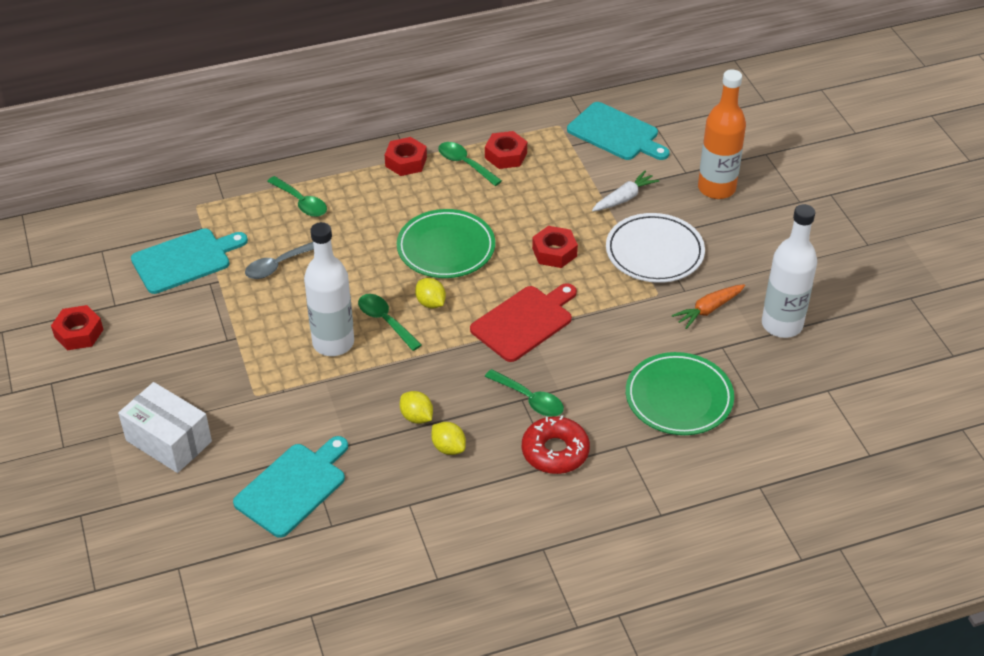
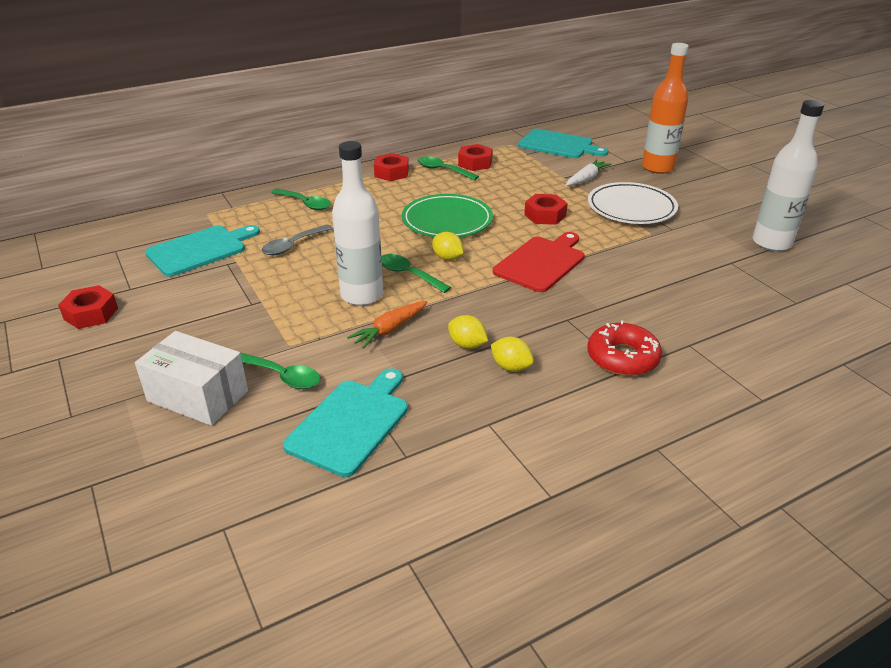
camera: 10 degrees left, 10 degrees down
green spoon [484,369,564,417] -> green spoon moved to [240,352,320,389]
green plate [626,352,734,435] -> none
orange carrot [672,284,745,329] -> orange carrot moved to [347,301,427,348]

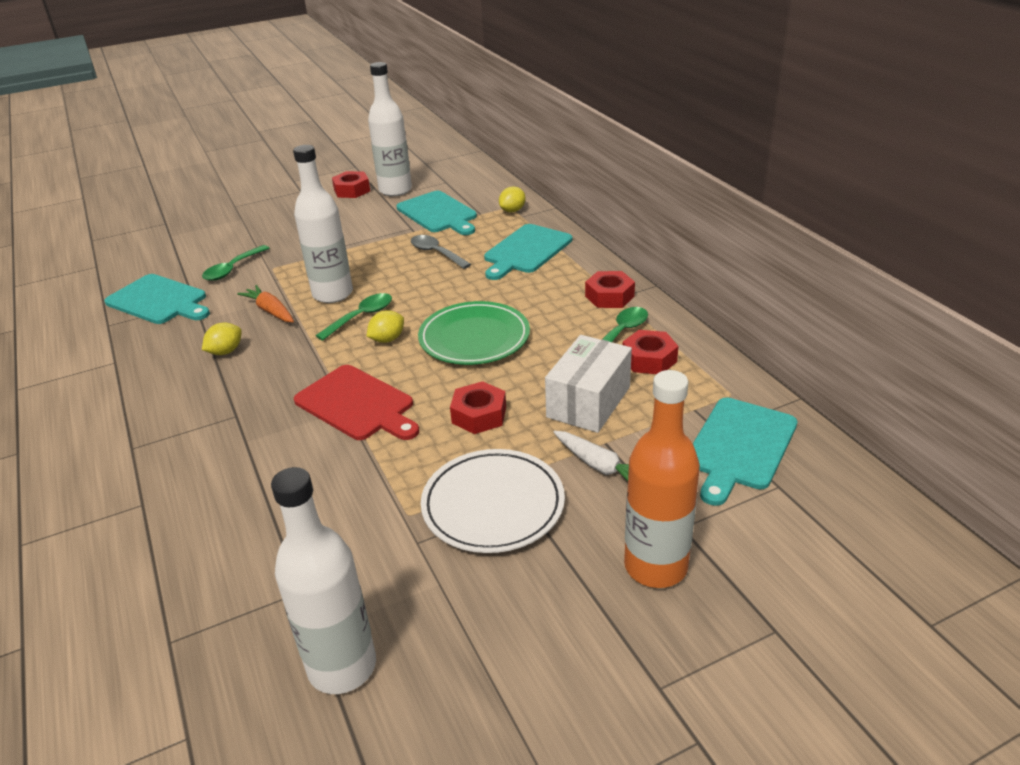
camera: 95 degrees right, 0 degrees up
white box [135,331,248,426] -> white box moved to [545,335,632,433]
green spoon [271,189,331,210] -> turquoise cutting board [484,224,572,280]
yellow lemon [491,337,534,372] -> yellow lemon moved to [499,187,526,212]
red donut [587,320,662,376] -> none
none -> white bottle [368,62,412,196]

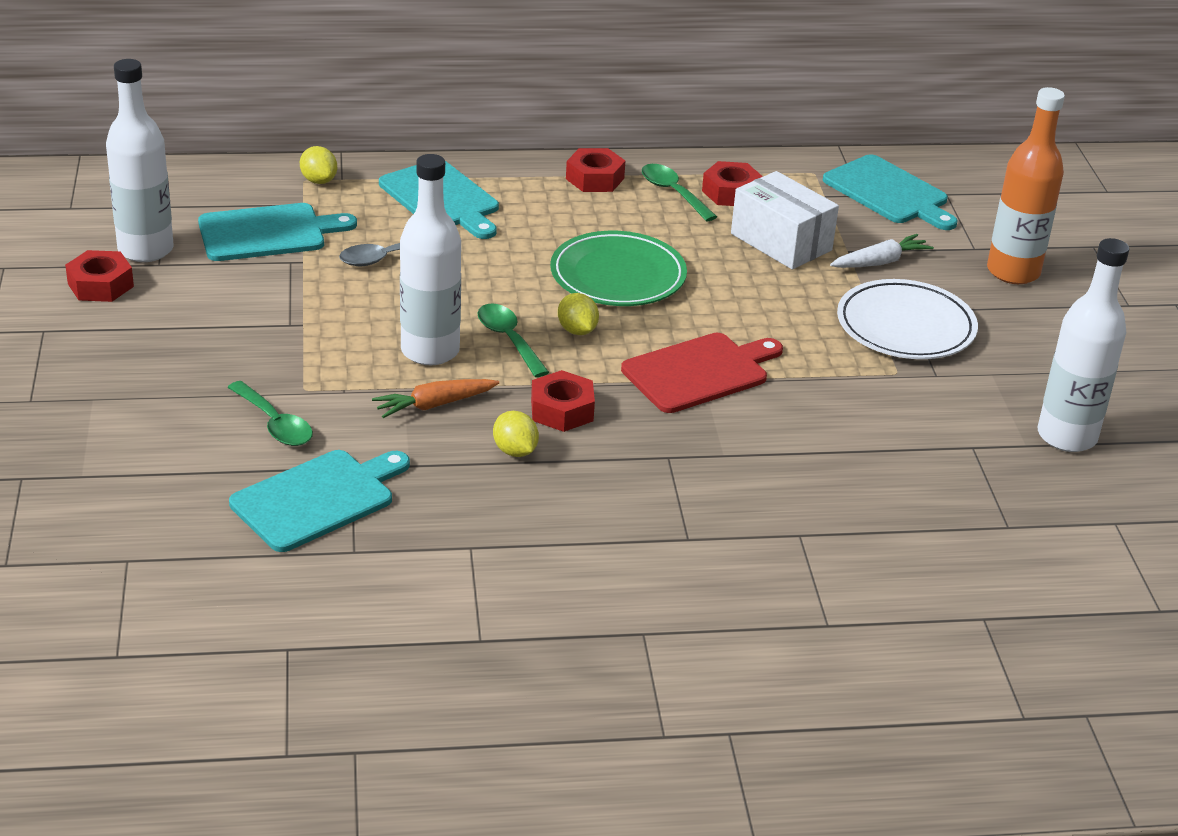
camera: 75 degrees left, 0 degrees up
red nut [450,381,506,434] -> red nut moved to [531,370,595,432]

